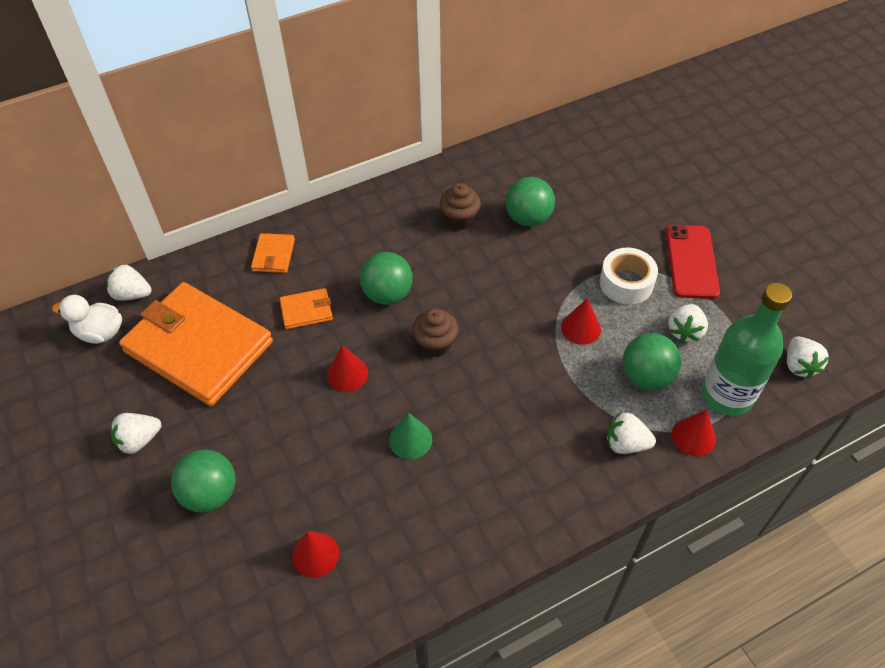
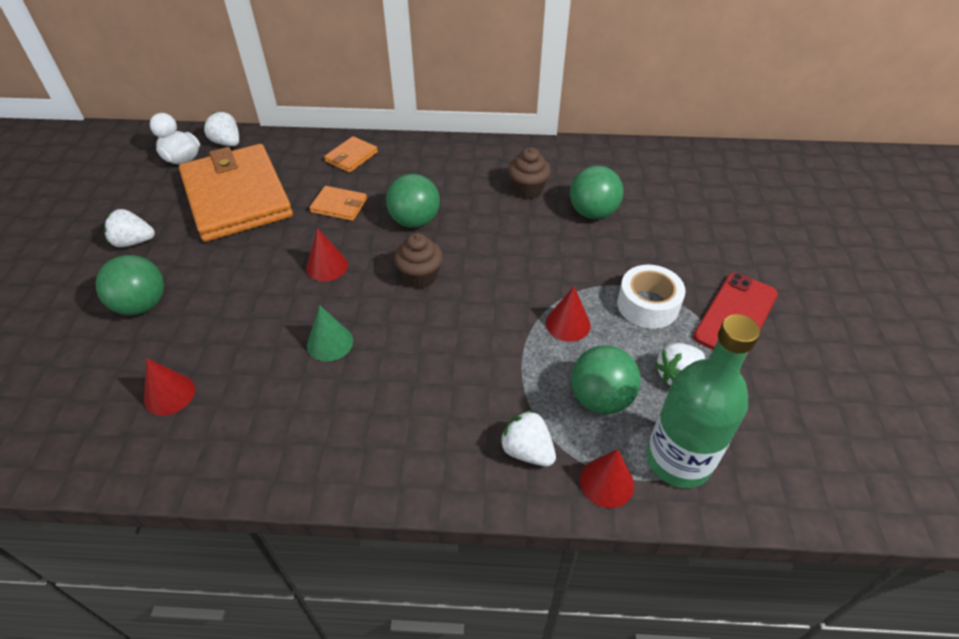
camera: 30 degrees right, 5 degrees down
white strawberry [787,337,829,379] -> none

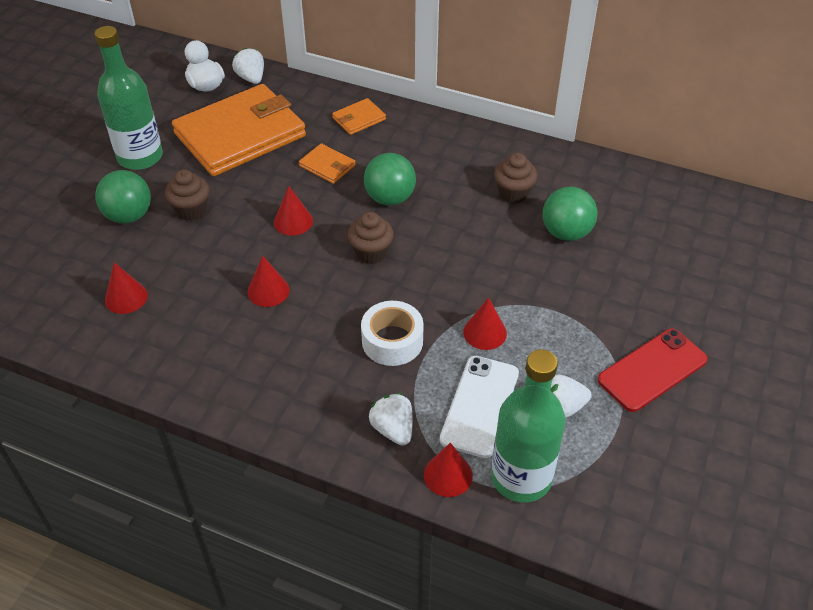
camera: 20 degrees right, 0 degrees up
white strawberry [104,209,155,247] -> green bottle [95,26,163,170]
orange wallet [179,144,293,242] -> orange wallet turned 60 degrees clockwise [172,84,306,176]
green cone [307,306,353,361] -> red cone [247,255,290,307]
green ball [571,345,641,414] -> white phone [440,356,519,458]
white tape [617,265,686,329] -> white tape moved to [361,301,424,366]
none -> brown cupcake [165,169,210,221]

